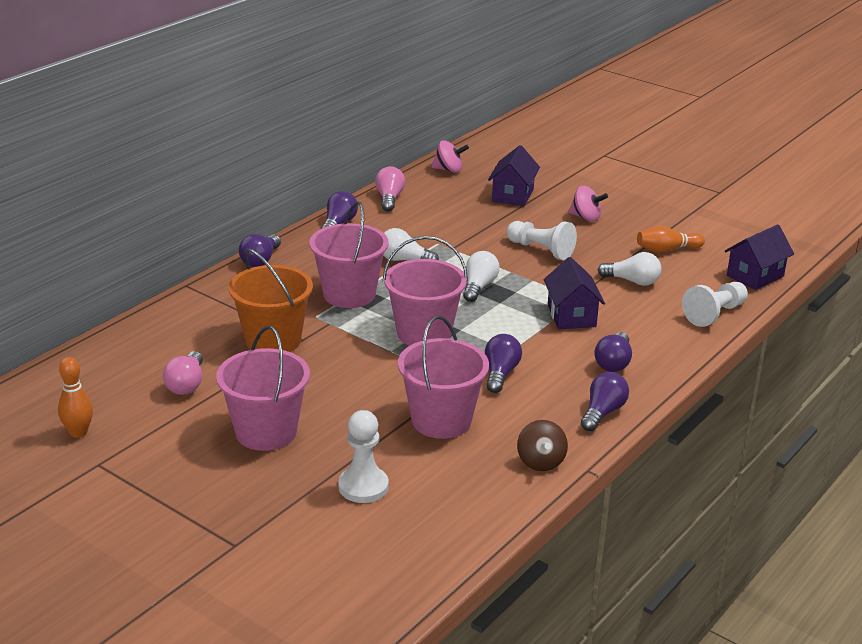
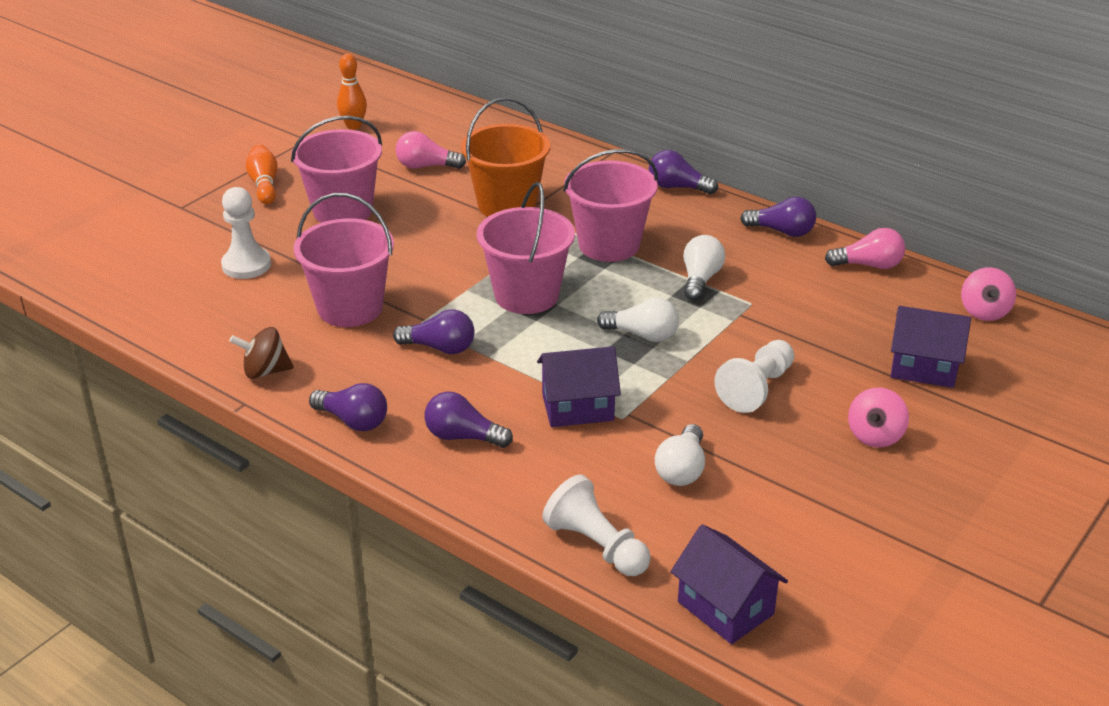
camera: 90 degrees right, 5 degrees up
orange bowling pin [637,226,705,253] -> orange bowling pin moved to [246,144,278,204]

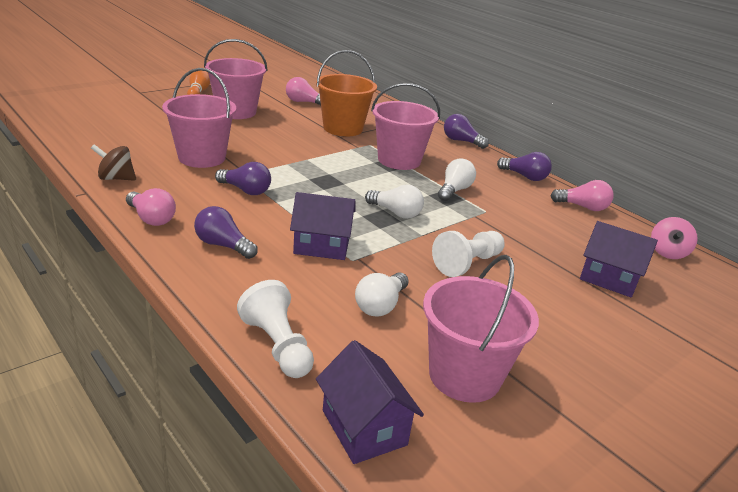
camera: 10 degrees right, 5 degrees down
white pawn [221,187,271,279] -> none
purple light bulb [309,383,387,431] -> pink light bulb [126,188,176,226]
orange bowling pin [337,54,367,130] -> none
pink bucket [477,182,575,314] -> pink bucket moved to [423,255,539,403]
pink spinning top [848,387,909,448] -> none

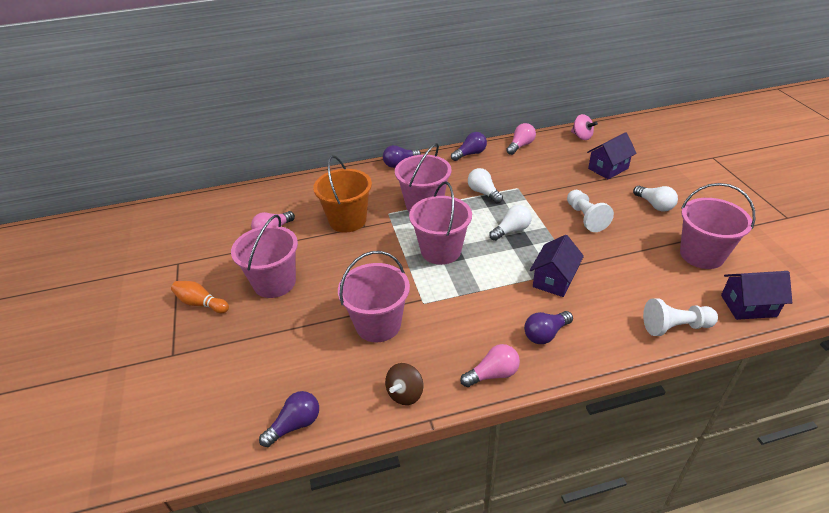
camera: 60 degrees left, 10 degrees up
purple light bulb [215,162,271,195] -> purple light bulb moved to [259,391,319,447]
white light bulb [355,272,408,316] -> white light bulb moved to [633,186,678,212]
none -> pink bucket [409,181,472,265]

